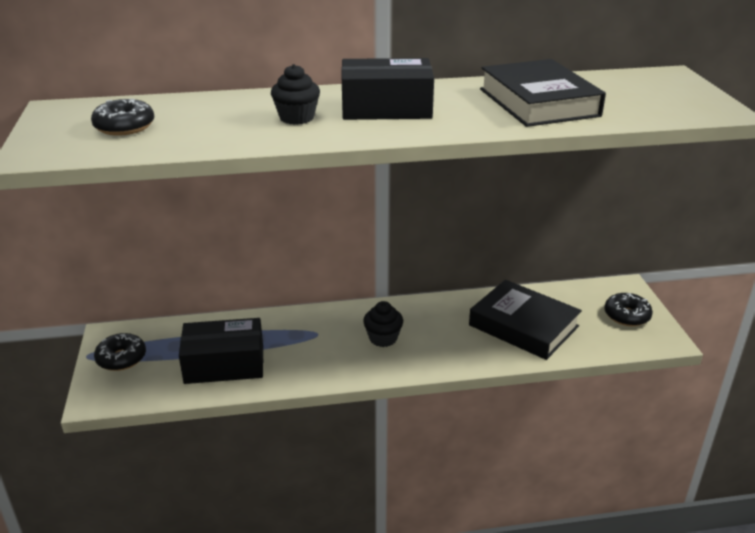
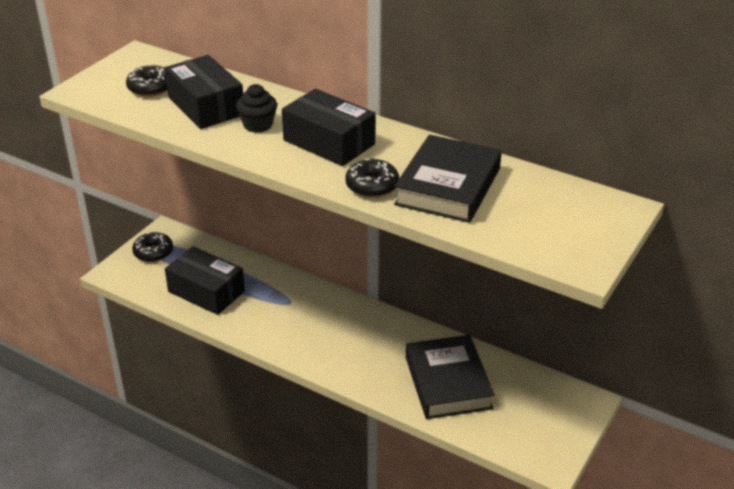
camera: 40 degrees right, 5 degrees up
black cupcake [363,301,403,347] -> none
black donut [604,293,653,326] -> black donut moved to [345,159,399,198]
none -> black box [165,55,243,129]

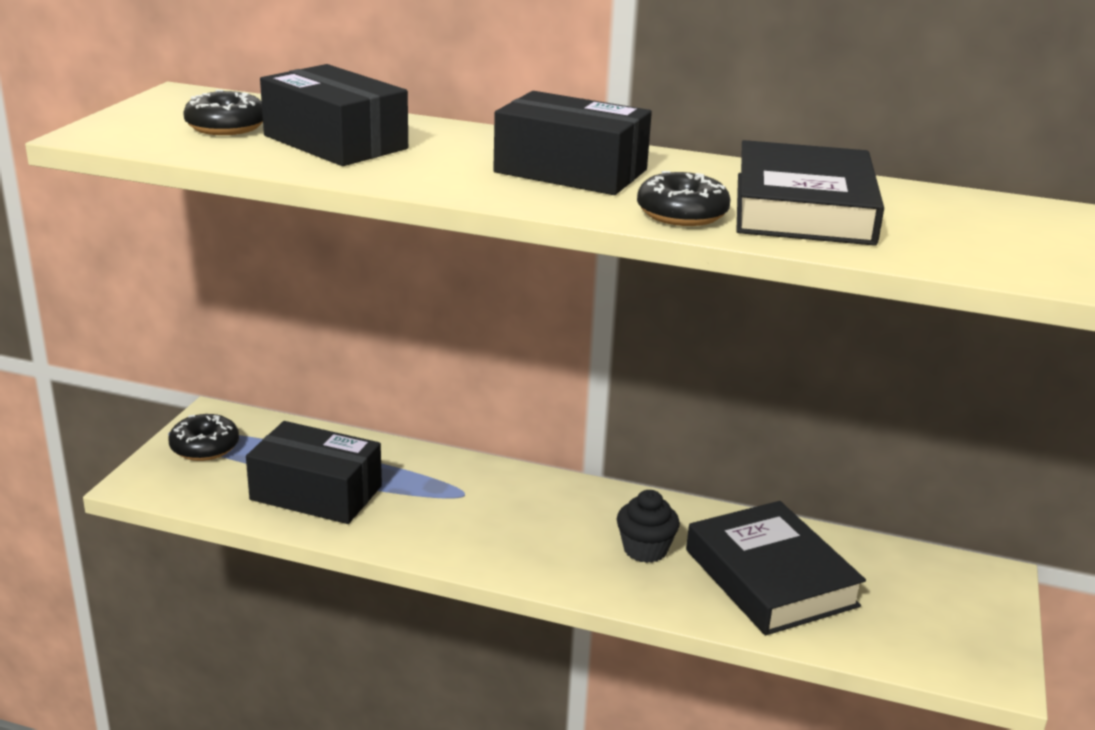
camera: 15 degrees left, 10 degrees down
black cupcake [236,84,277,133] -> black cupcake moved to [617,490,680,563]

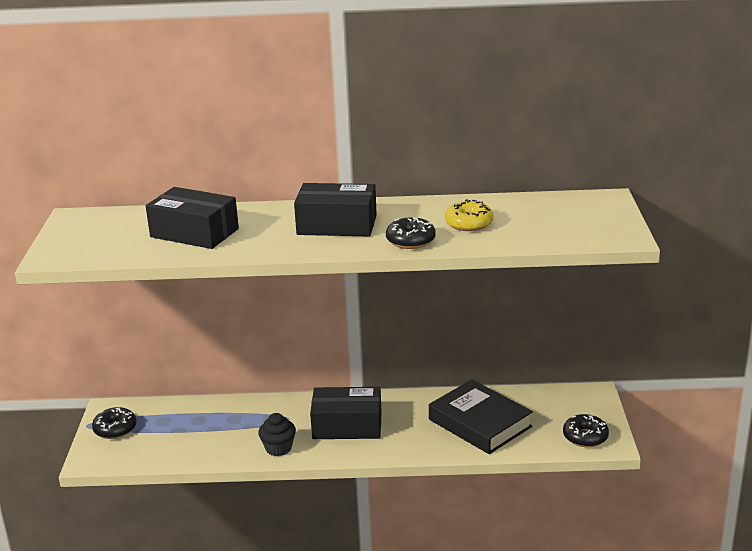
camera: 15 degrees left, 0 degrees up
black donut [183,90,263,135] -> black donut moved to [563,414,609,447]
black box [246,421,382,524] -> black box moved to [310,387,382,439]
black cupcake [617,490,680,563] -> black cupcake moved to [258,413,296,456]
black book [736,140,884,246] -> yellow donut [445,199,493,231]

